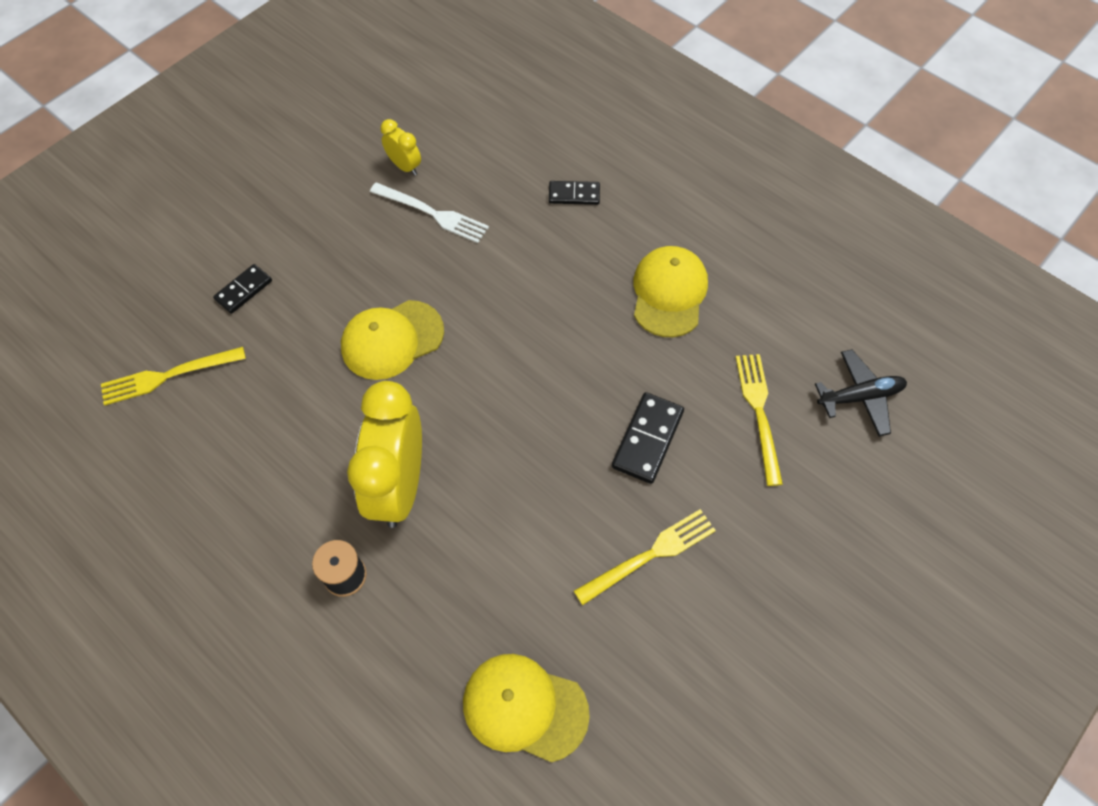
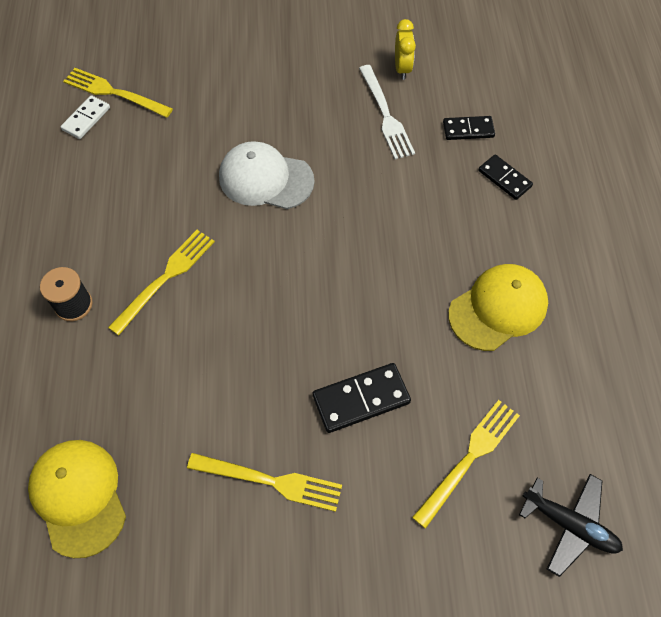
camera: 45 degrees right, 0 degrees up
black domino [213,264,272,314] -> black domino moved to [443,116,495,140]
yellow cap [341,300,444,380] -> white cap [219,141,315,209]
yellow clock [347,381,422,528] -> yellow fork [108,230,215,335]
none -> white domino [61,95,110,139]

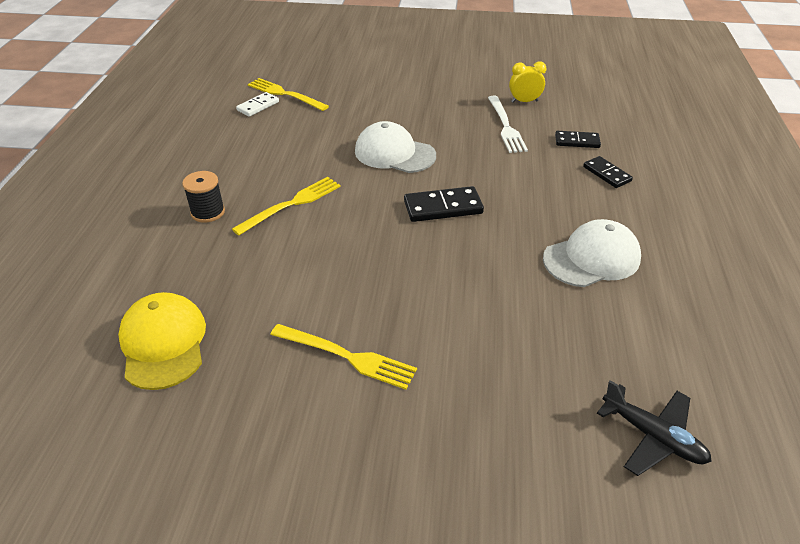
camera: 10 degrees right, 20 degrees down
black domino [313,363,411,433] -> black domino moved to [404,186,484,222]
yellow clock [395,19,416,80] -> yellow clock turned 105 degrees counterclockwise [509,61,546,103]
yellow fork [412,400,520,529] -> none
yellow cap [448,264,548,351] -> white cap [543,219,641,287]

